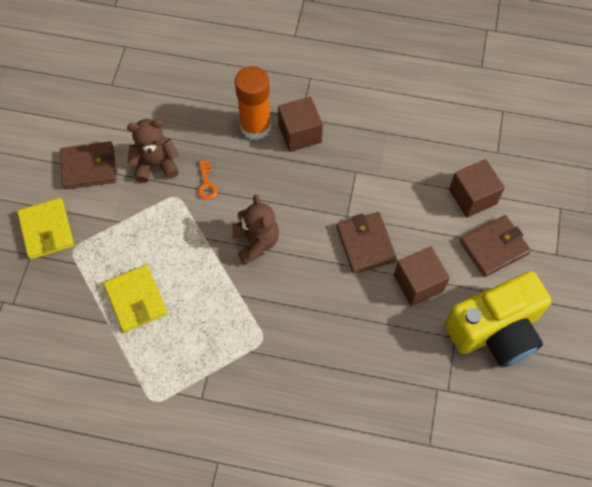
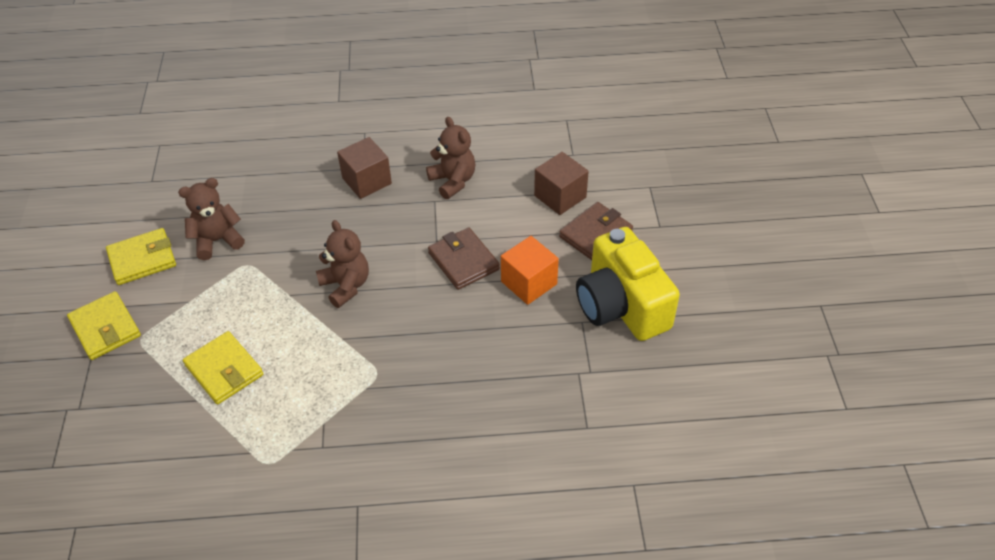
camera: 15 degrees left, 15 degrees down
brown wallet [60,141,116,189] -> yellow wallet [106,228,176,285]
orange key [198,160,218,200] -> none
orange glue stick [235,66,271,140] -> none
brown cube [394,246,450,306] -> orange cube [501,236,559,305]
yellow camera [445,271,552,367] -> yellow camera turned 105 degrees clockwise [576,227,680,341]
none -> brown teddy bear [426,117,475,199]

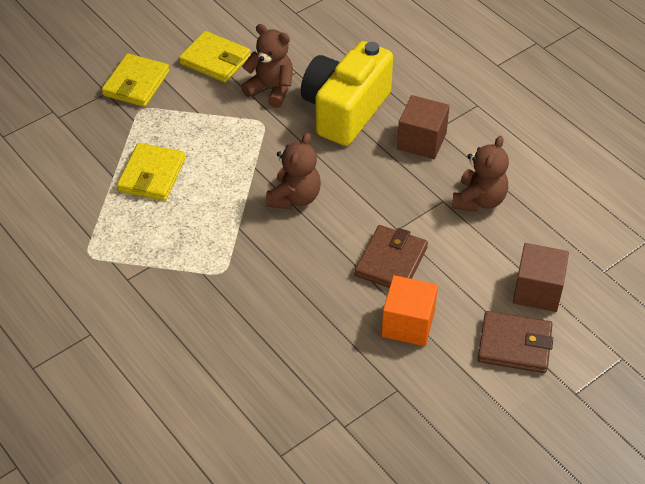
camera: 55 degrees right, 0 degrees up
yellow camera [576,227,680,341] -> yellow camera moved to [301,41,393,146]

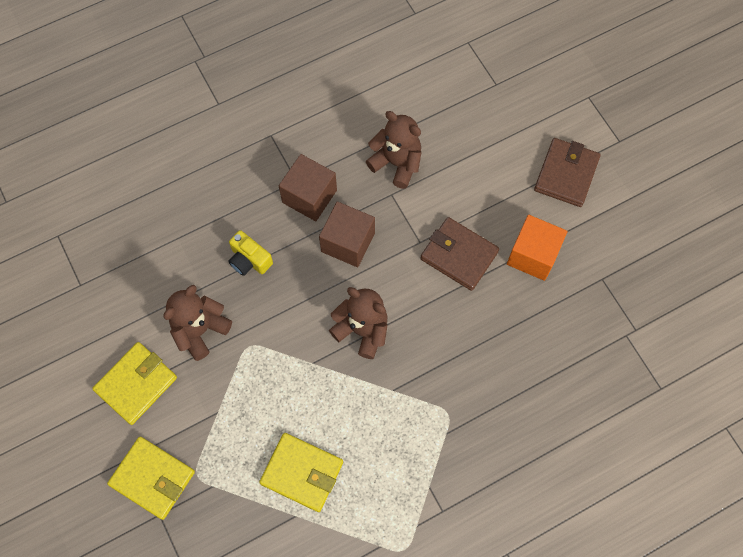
camera: 80 degrees left, 20 degrees up
yellow camera [301,41,393,146] -> yellow camera [228,230,273,276], size x0.43
brown cube [513,243,569,312] -> brown cube moved to [319,201,375,267]

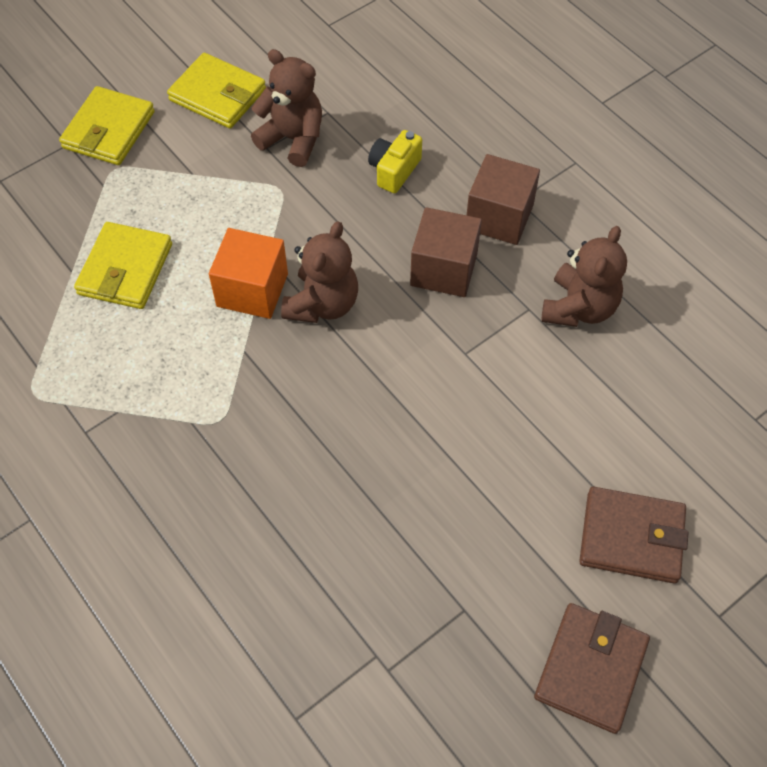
camera: 80 degrees right, 10 degrees down
brown wallet [420,217,499,291] -> brown wallet moved to [534,603,650,734]
orange cube [507,215,567,281] -> orange cube moved to [209,228,288,319]

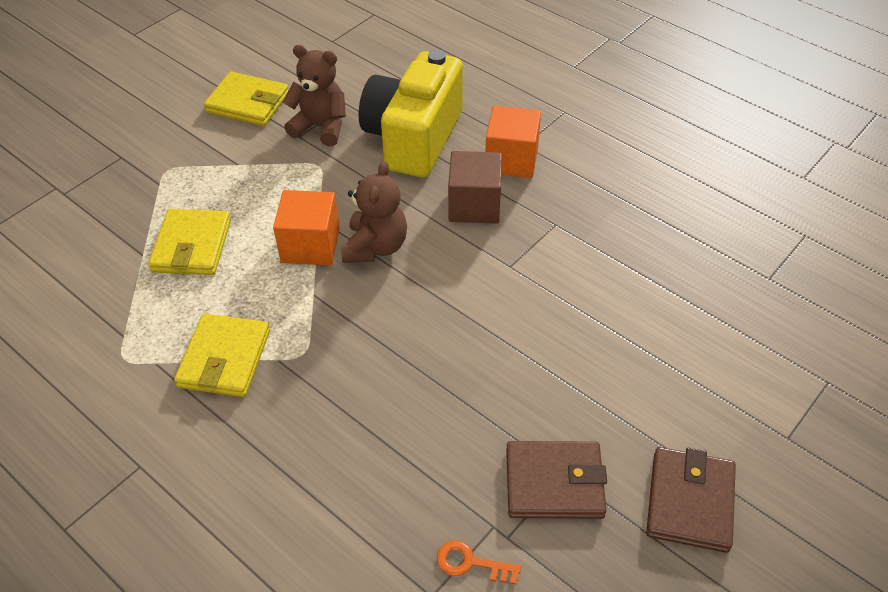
camera: 10 degrees left, 10 degrees down
yellow wallet [59,86,155,165] -> yellow wallet moved to [174,313,270,397]
yellow camera [368,130,422,193] -> yellow camera [359,50,463,177], size x2.34
brown cube [467,154,540,245] -> orange cube [486,105,541,178]
brown teddy bear [541,226,627,327] -> none
brown wallet [579,487,689,584] -> brown wallet moved to [506,441,607,519]
none -> orange key [437,540,521,585]

